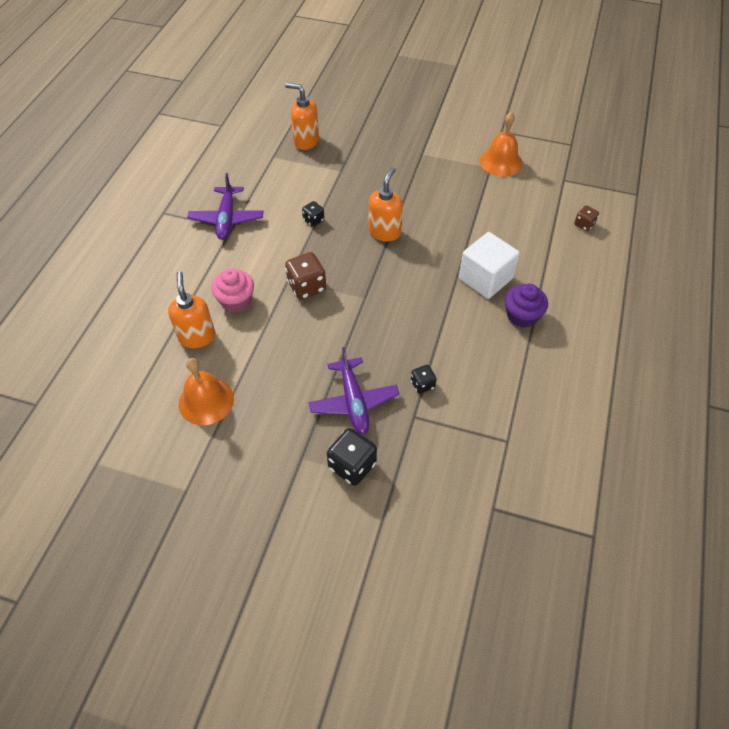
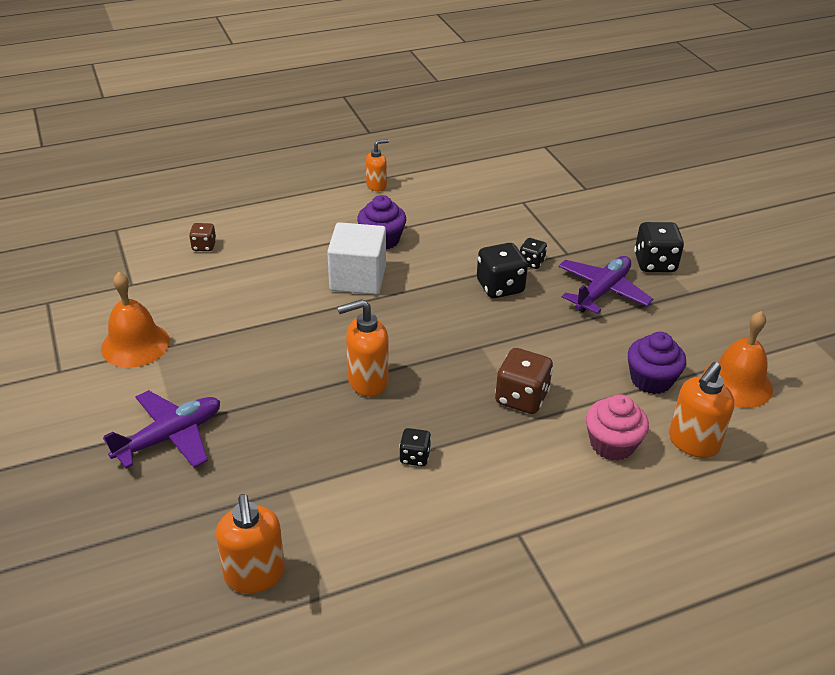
camera: 130 degrees left, 15 degrees down
purple plane [187,173,264,240] -> purple plane moved to [103,390,220,469]
none -> orange soap dispenser [366,139,389,191]
none -> black dice [477,243,528,298]
none -> purple cupcake [628,332,686,394]

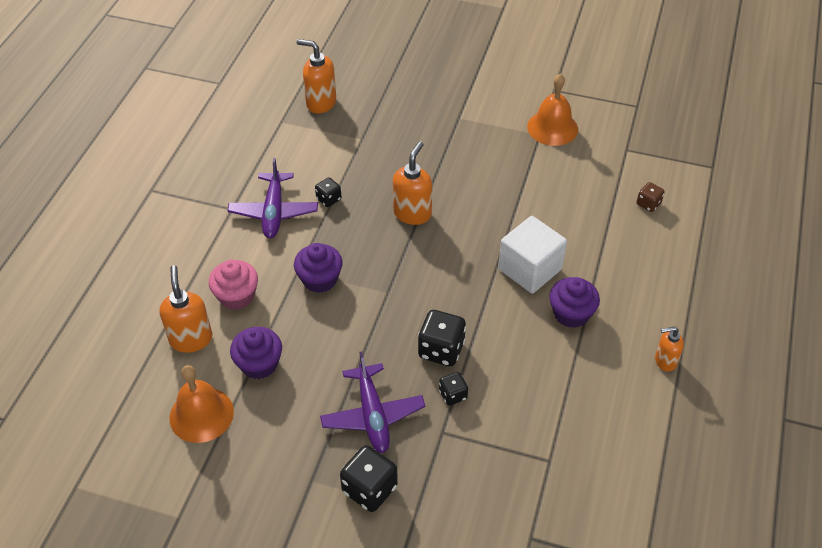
camera: 130 degrees right, 10 degrees up
purple plane [103,390,220,469] -> purple plane moved to [228,158,318,238]
orange soap dispenser [366,139,389,191] -> orange soap dispenser turned 75 degrees clockwise [655,326,684,372]
brown dice [495,348,553,414] -> purple cupcake [294,243,342,293]

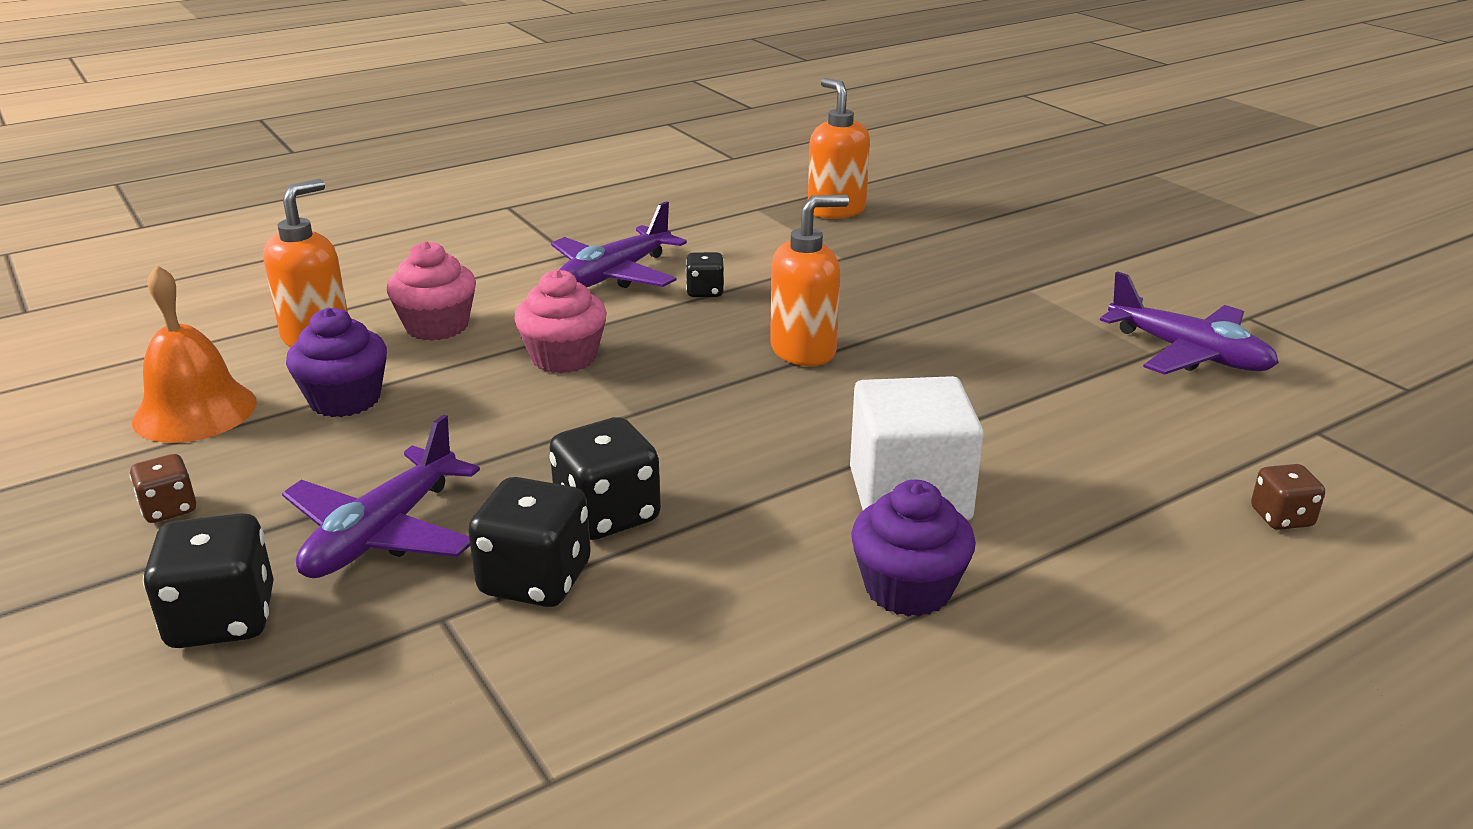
camera: 40 degrees right, 20 degrees down
purple cupcake [294,243,342,293] -> pink cupcake [514,269,607,373]
black dice [439,372,468,406] -> black dice [468,477,591,607], size x1.76
orange bell [527,74,578,146] -> purple plane [1100,271,1279,375]
orange soap dispenser [655,326,684,372] -> none
none -> brown dice [129,454,196,523]

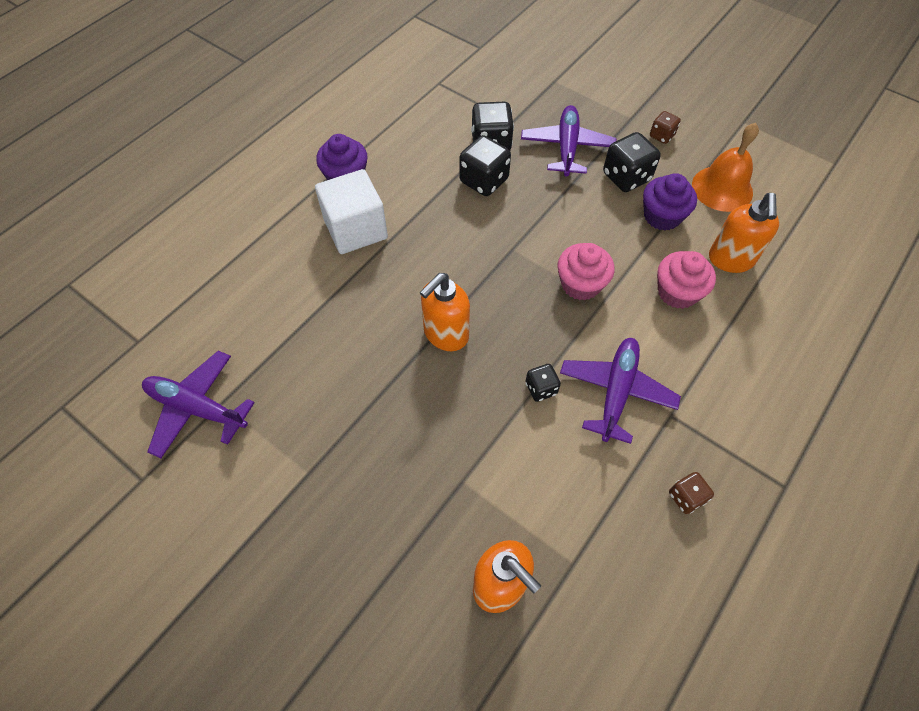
camera: 160 degrees right, 30 degrees up
black dice [143,513,274,648] -> black dice moved to [603,132,661,192]
brown dice [1251,464,1325,530] -> brown dice moved to [669,472,714,514]

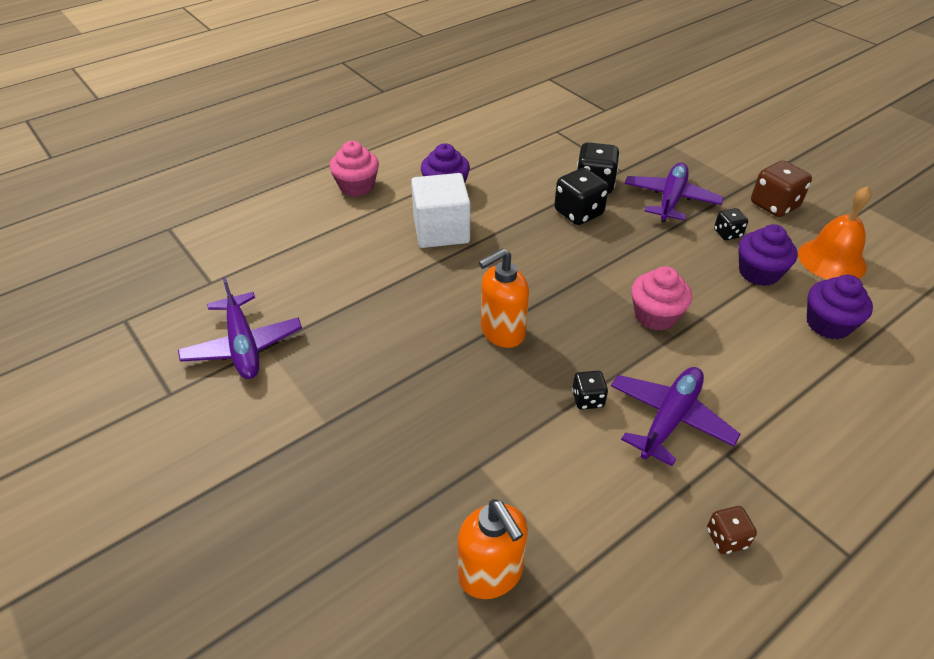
camera: 15 degrees right, 15 degrees down
purple plane [142,351,255,458] -> purple plane turned 150 degrees counterclockwise [178,277,302,379]
black dice [603,132,661,192] -> black dice [714,208,748,240], size x0.57
brown dice [650,111,681,144] -> brown dice [751,160,812,217], size x1.76
pink cupcake [657,251,716,309] -> pink cupcake moved to [330,141,379,197]
orange soap dispenser [709,193,779,273] -> purple cupcake [807,275,873,339]

